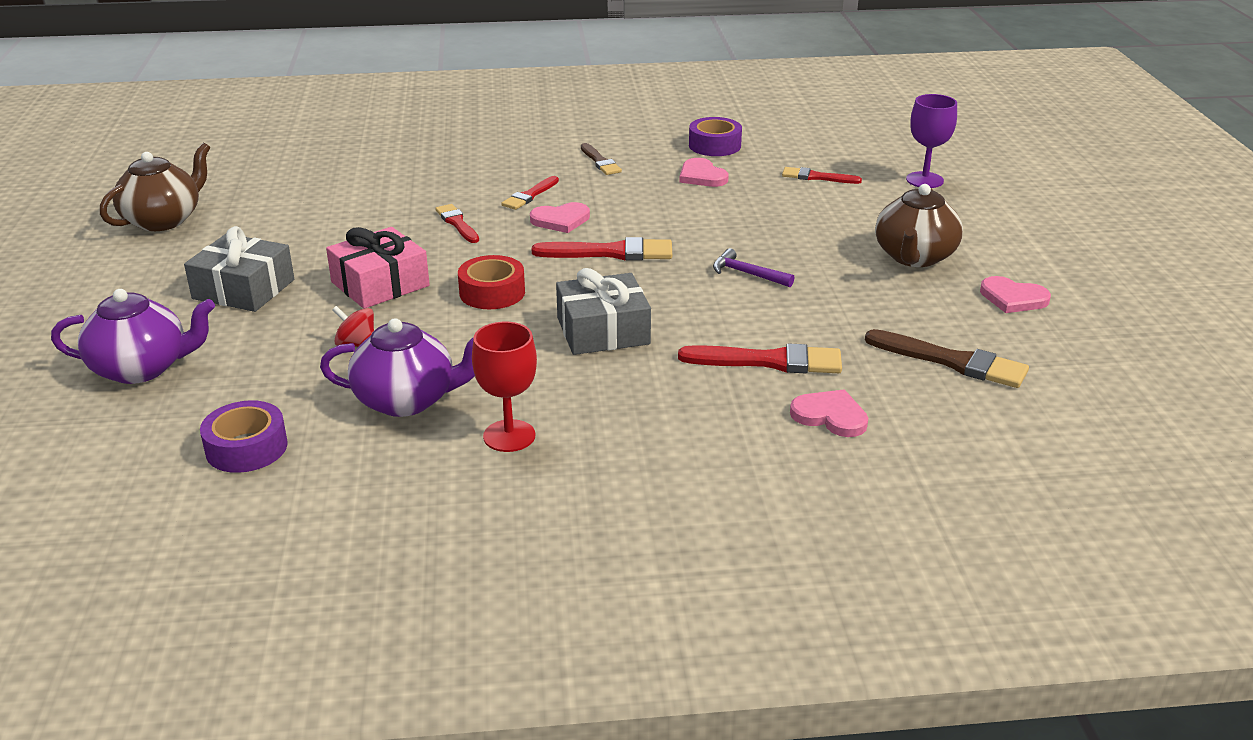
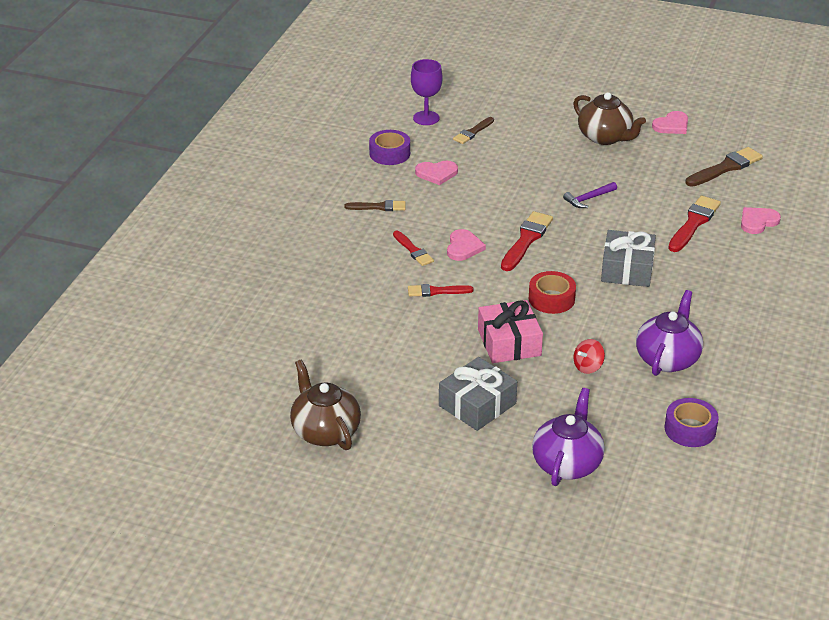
camera: 65 degrees left, 5 degrees up
red goblet [472,322,537,452] -> none
red brush [782,167,862,184] -> brown brush [453,117,494,144]
purple goblet [906,94,957,188] -> purple goblet moved to [411,59,442,125]

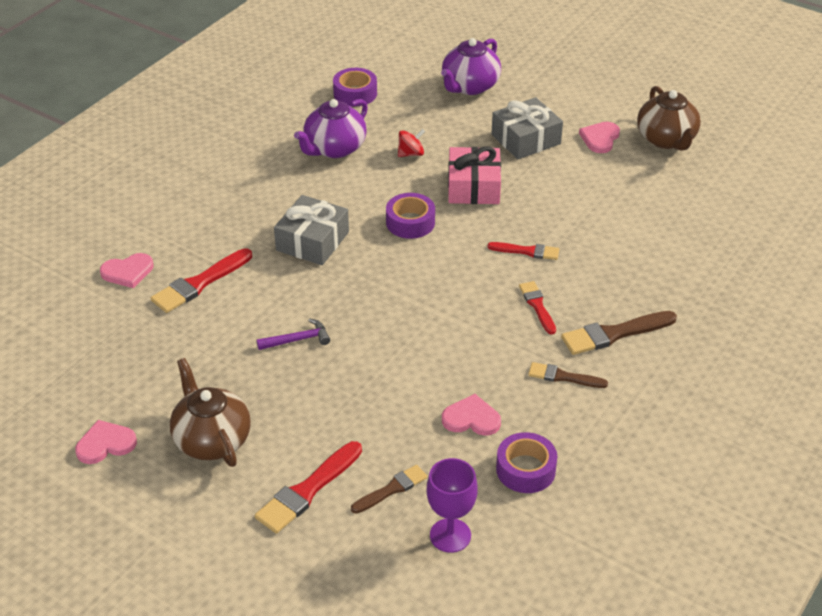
camera: 165 degrees left, 5 degrees up
pink heart [447,229,486,261] -> pink heart moved to [579,122,620,153]
red brush [501,211,553,271] -> red brush moved to [255,441,362,533]
red tape [529,271,576,314] -> purple tape [386,193,435,239]
brown brush [686,147,763,187] -> brown brush moved to [561,311,677,355]

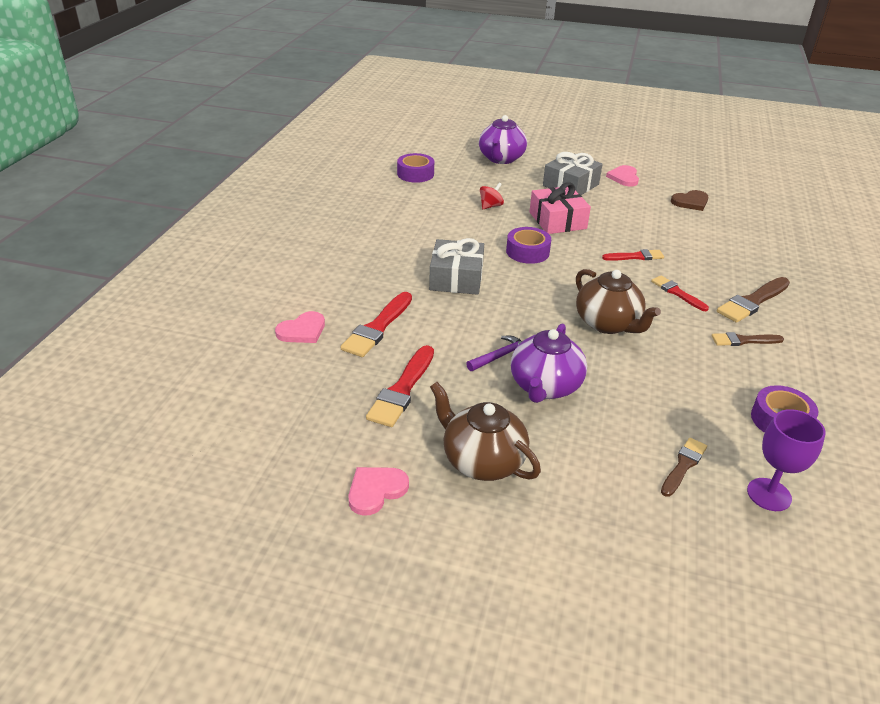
camera: 20 degrees left, 5 degrees down
red brush [255,441,362,533] -> red brush moved to [366,345,434,427]
purple teapot [294,99,368,158] -> purple teapot moved to [511,324,587,403]
pink heart [442,394,501,436] -> none
brown teapot [637,86,701,151] -> brown teapot moved to [576,269,661,334]
none -> brown heart [671,190,709,211]

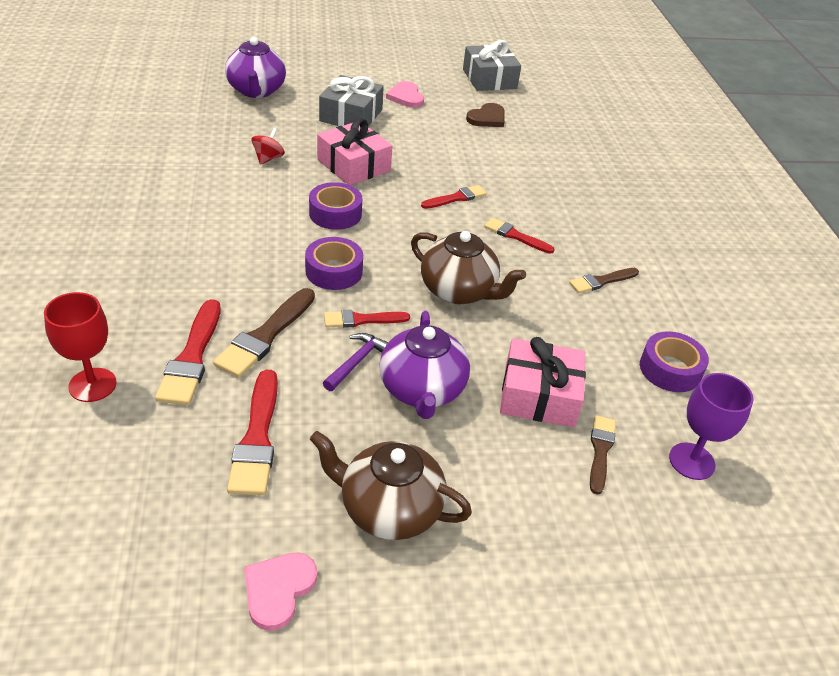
camera: 25 degrees left, 5 degrees up
pink heart [275,311,325,343] -> red goblet [44,292,117,402]
purple tape [397,153,434,183] -> purple tape moved to [305,237,363,290]
grey gift [429,238,484,295] -> grey gift moved to [463,40,521,91]
brown brush [717,277,790,323] -> brown brush moved to [213,288,315,378]
none -> red brush [324,310,410,328]
none -> pink gift [500,337,586,427]

